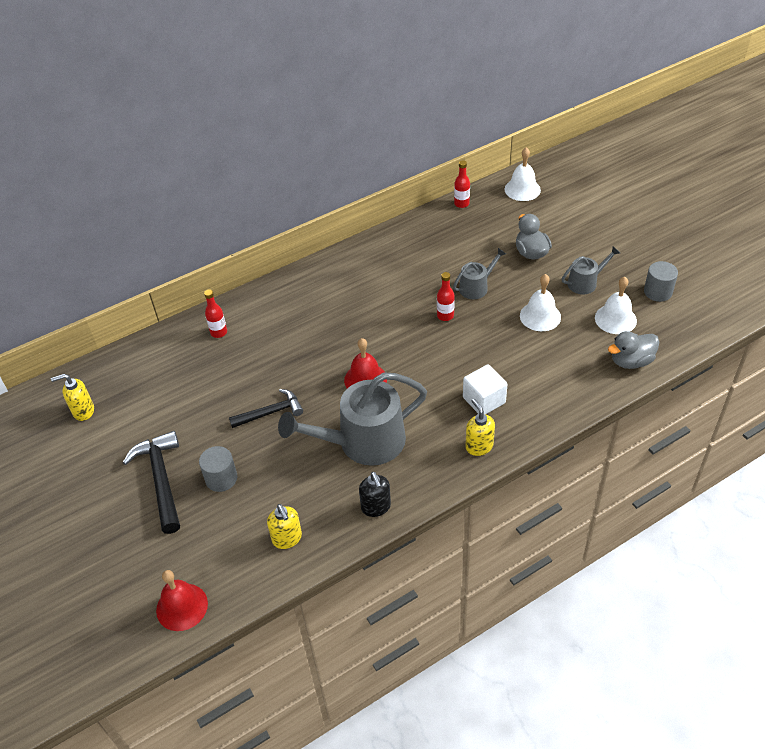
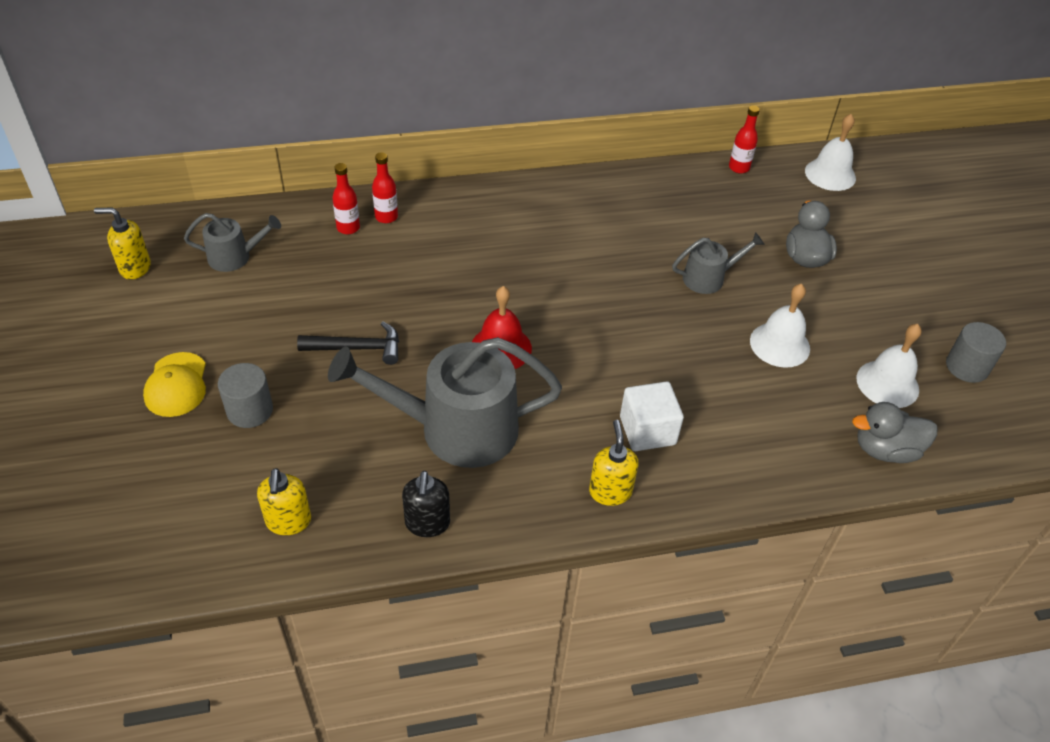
camera: 15 degrees right, 0 degrees up
black hammer [123,431,180,534] -> yellow cap [143,352,206,417]
red bell [156,570,208,631] -> none
red bottle [437,272,455,321] -> red bottle moved to [372,152,398,223]
grey watering can [562,246,620,295] -> grey watering can moved to [184,213,281,272]

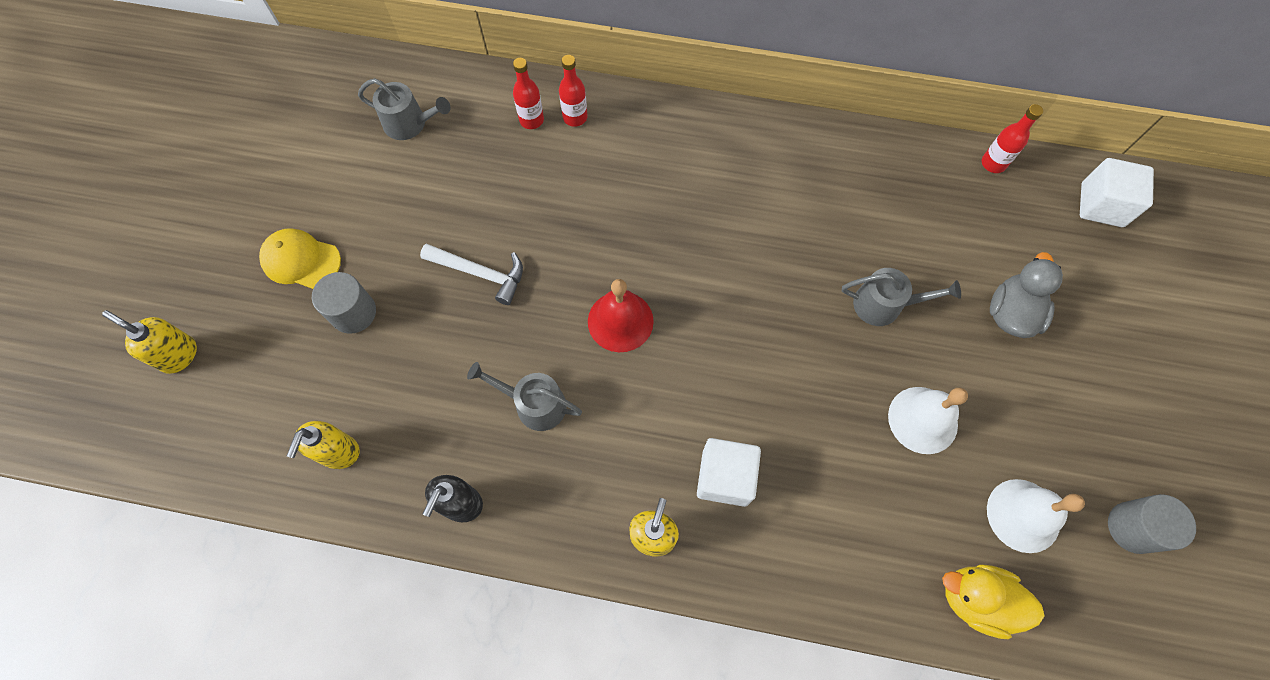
camera: 25 degrees right, 20 degrees up
yellow soap dispenser [94,208,151,280] -> yellow soap dispenser moved to [102,310,197,374]
yellow cap [143,352,206,417] -> yellow cap turned 90 degrees clockwise [259,228,341,289]
black hammer [297,322,399,365] -> white hammer [420,244,523,305]
grey watering can [328,337,562,468] -> grey watering can [467,362,582,431], size x0.50
white bell [805,114,856,191] -> white cube [1080,158,1154,227]
grey duck [852,402,938,463] -> yellow duck [942,564,1045,639]

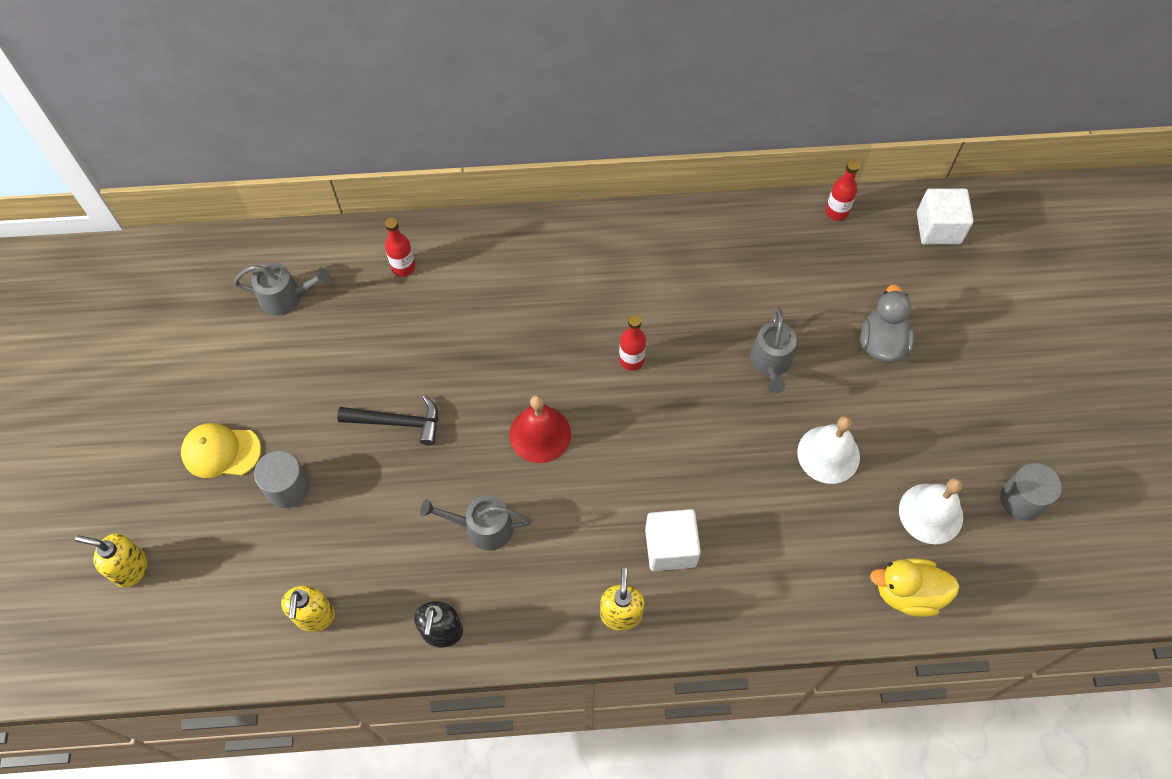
camera: 15 degrees left, 5 degrees down
white hammer [420,244,523,305] -> black hammer [337,395,438,445]
red bottle [559,55,587,127] -> red bottle moved to [619,314,646,371]
grey watering can [842,268,961,326] -> grey watering can turned 105 degrees clockwise [750,308,797,394]

